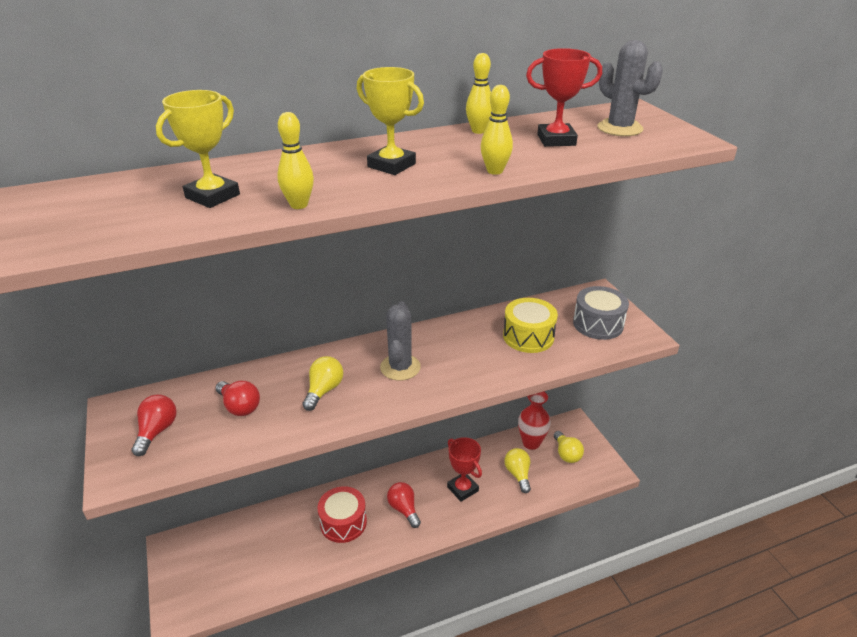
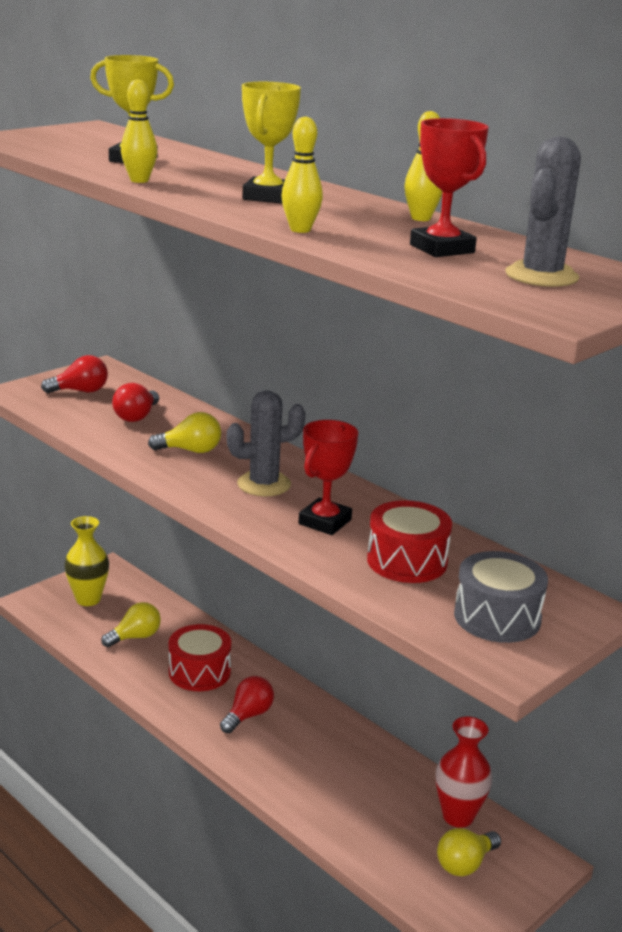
camera: 65 degrees right, 10 degrees down
red trophy [447,437,482,502] -> red trophy moved to [299,420,358,535]
yellow drum [503,298,558,353] -> red drum [367,500,452,583]
yellow light bulb [504,448,531,493] -> yellow light bulb moved to [101,602,161,647]
none -> yellow vase [64,516,109,606]

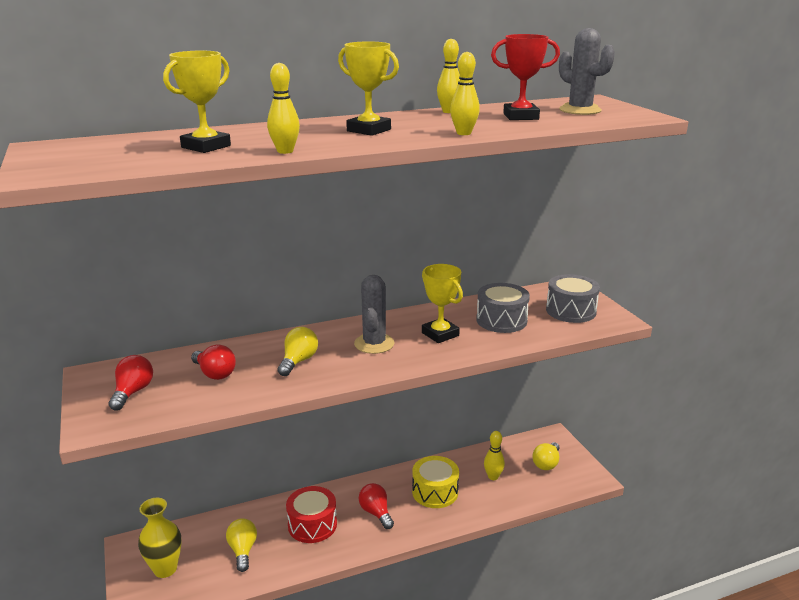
camera: 65 degrees left, 0 degrees up
red trophy [299,420,358,535] -> yellow trophy [422,264,463,343]
red drum [367,500,452,583] -> grey drum [476,283,530,333]
red vase [436,717,492,828] -> none
yellow light bulb [437,828,501,876] -> yellow light bulb turned 45 degrees clockwise [532,442,560,470]
none -> yellow drum [412,456,459,508]
none -> yellow bowling pin [484,431,505,480]

